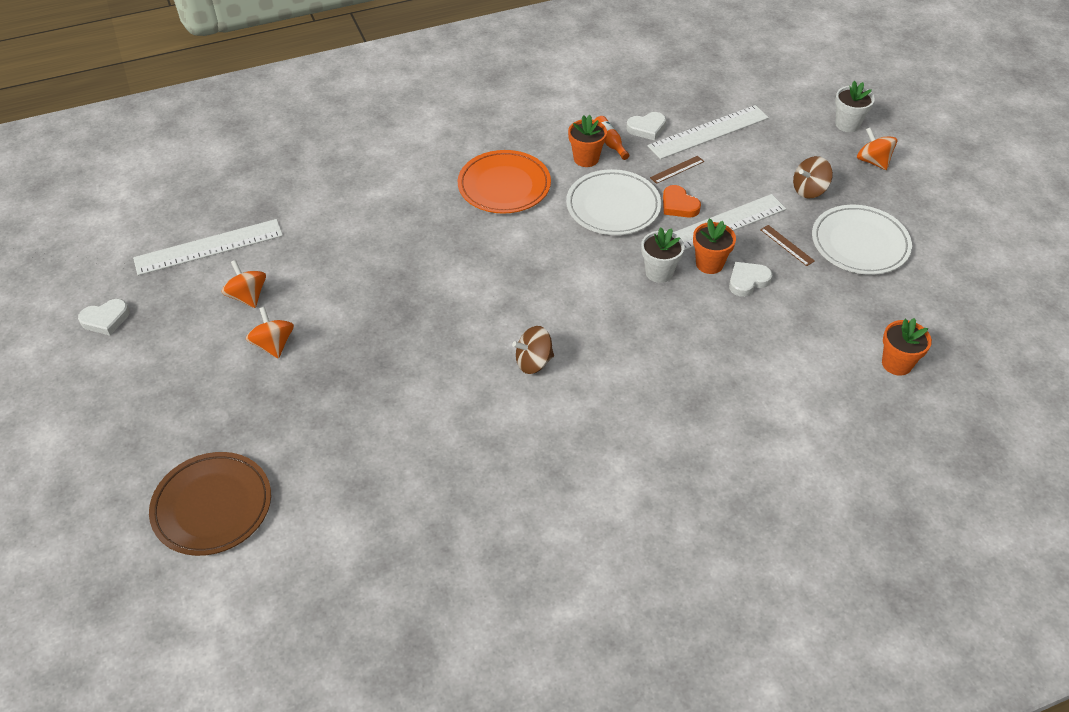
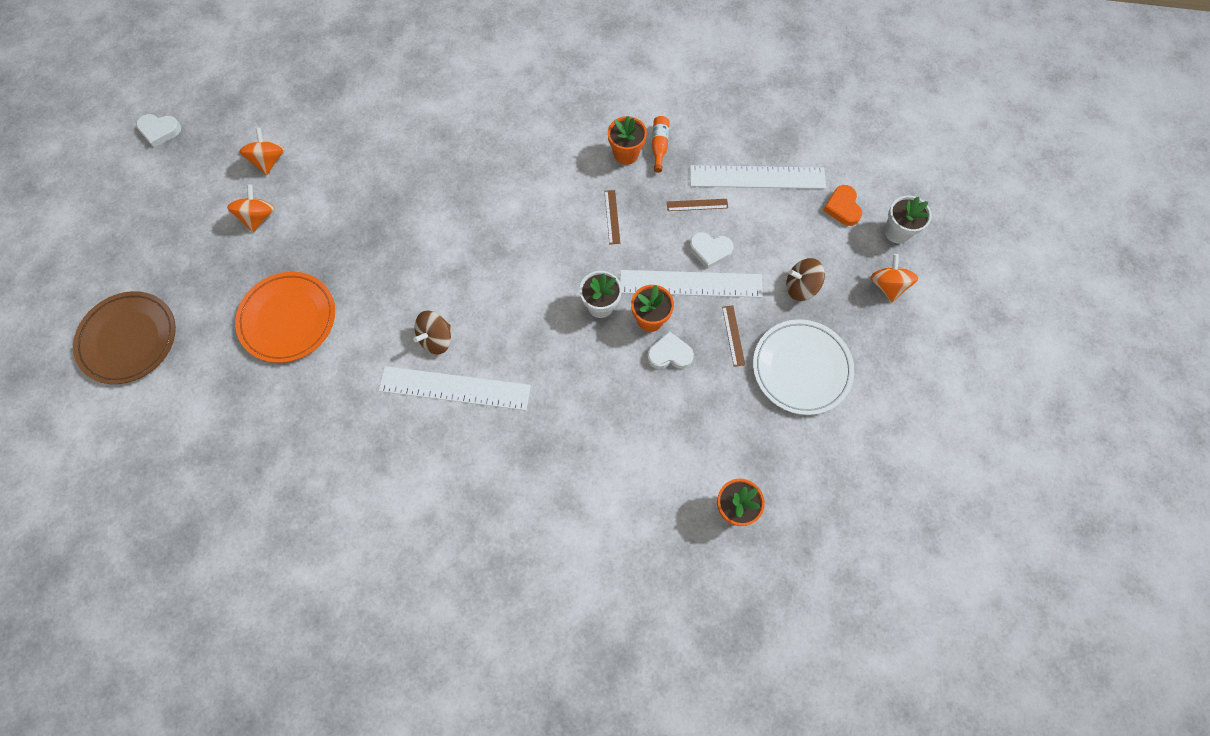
camera: 30 degrees right, 20 degrees up
white ruler [133,219,283,276] -> white ruler moved to [379,366,531,410]
orange plate [458,150,551,214] -> orange plate moved to [235,272,335,363]
brown spinning top [512,326,554,374] -> brown spinning top turned 60 degrees counterclockwise [413,311,451,355]
white plate [566,169,661,235] -> brown ruler [604,190,620,244]
white heart [626,112,666,141] -> white heart moved to [689,232,734,269]
orange heart [663,185,701,218] -> orange heart moved to [823,185,862,226]

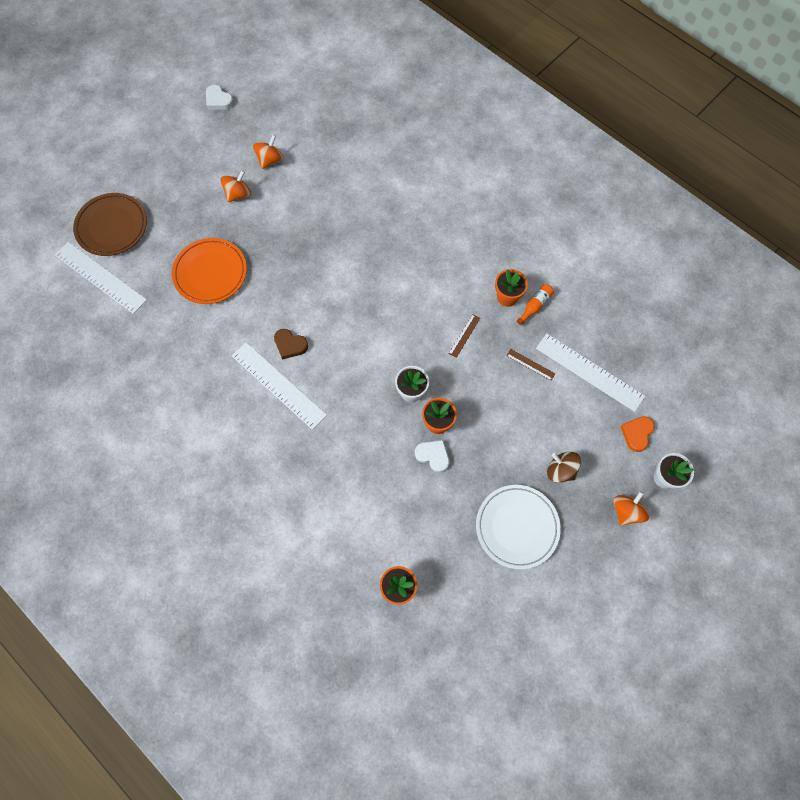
camera: 35 degrees right, 0 degrees up
brown spinning top [413,311,451,355] -> brown heart [274,329,308,359]
white ruler [620,270,763,298] -> white ruler moved to [55,242,147,314]
white heart [689,232,734,269] -> none
brown ruler [722,305,745,367] -> none

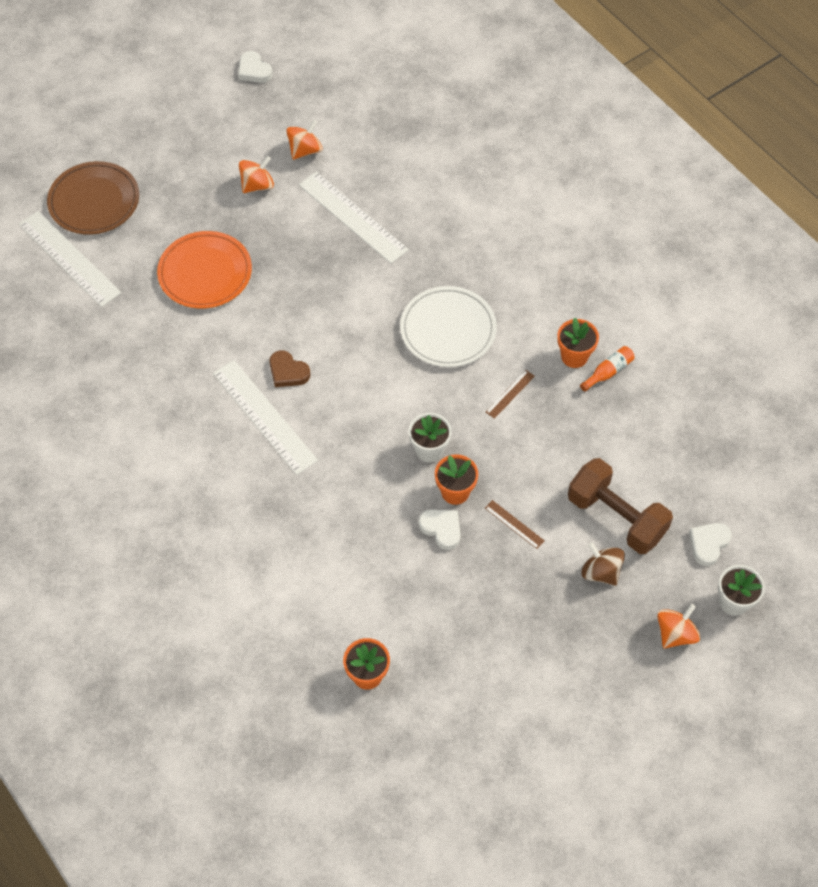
camera: 10 degrees right, 10 degrees down
white plate [476,485,561,569] -> white plate moved to [400,286,497,367]
brown ruler [506,349,555,381] -> brown ruler moved to [485,500,545,549]
white ruler [536,333,645,412] -> white ruler moved to [299,172,409,263]
orange heart [620,416,654,452] -> white heart [689,523,732,566]
none -> brown dumbbell [568,458,673,554]

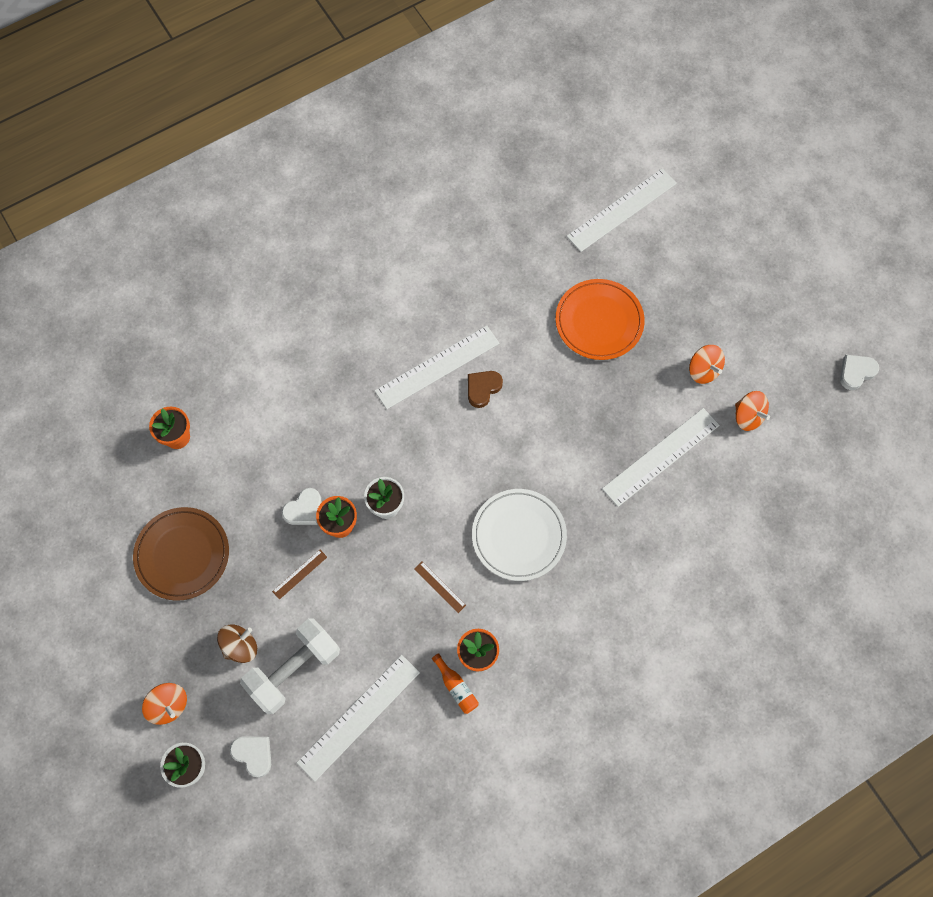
camera: 95 degrees right, 10 degrees up
brown plate [47,161,139,235] -> brown plate moved to [133,507,229,601]
brown dumbbell [568,458,673,554] -> white dumbbell [240,618,340,714]
none -> white ruler [297,655,420,782]

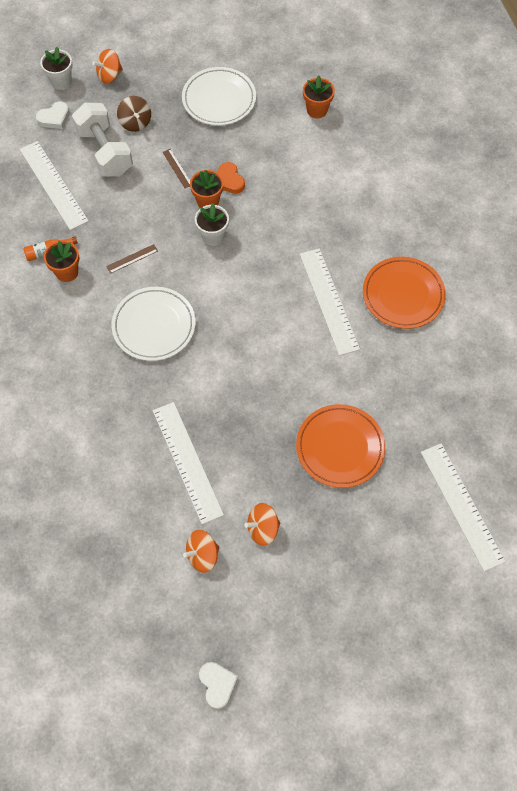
camera: 105 degrees right, 5 degrees down
brown plate [133,507,229,601] -> white plate [182,67,256,126]
white heart [282,488,321,525] -> orange heart [217,162,245,194]
brown heart [468,371,503,408] -> none
none -> orange plate [363,257,446,329]

